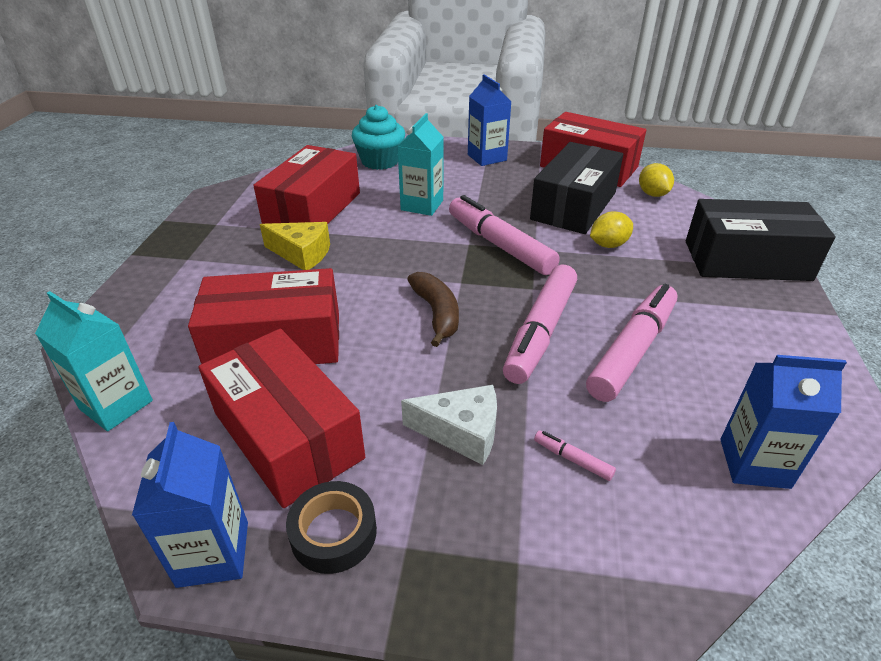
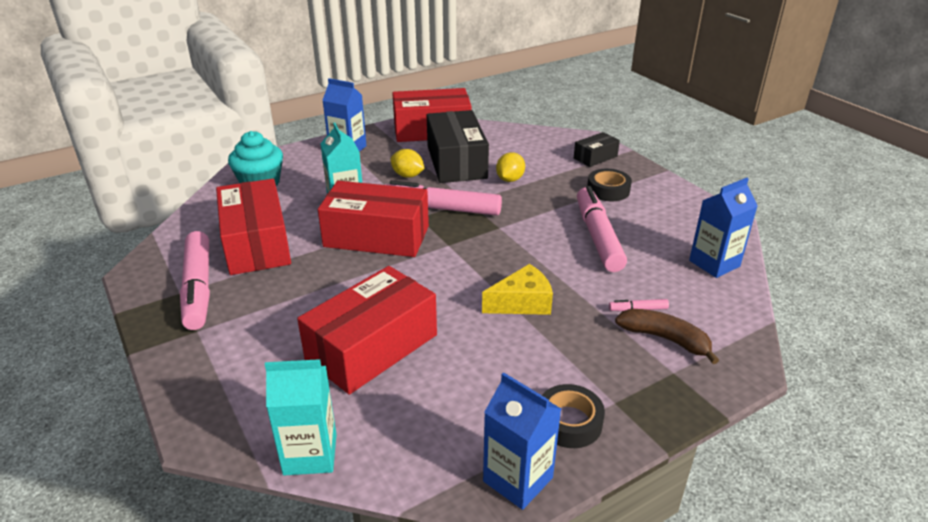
camera: 40 degrees left, 5 degrees down
red box [198,329,365,508] -> red box moved to [318,181,429,257]
yellow cheese [260,222,330,270] -> yellow cheese moved to [482,264,553,315]
white cheese [401,385,497,465] -> none
brown banana [407,272,459,347] -> brown banana moved to [615,309,719,364]
pink marker [503,265,577,384] -> pink marker moved to [180,231,210,330]
yellow lemon [639,163,674,197] -> yellow lemon moved to [391,149,425,178]
black box [686,199,835,281] -> black box [574,132,620,167], size x0.49
none -> black tape [587,169,632,201]

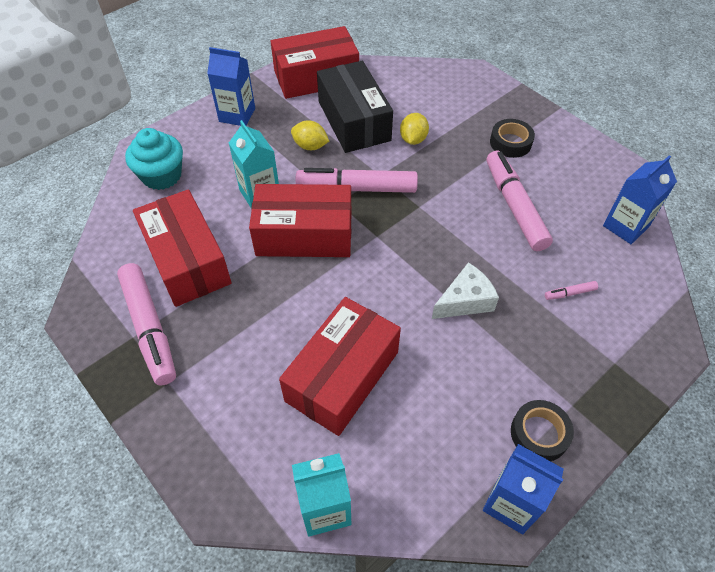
camera: 10 degrees left, 20 degrees up
yellow cheese [482,264,553,315] -> white cheese [432,262,499,319]
black box [574,132,620,167] -> none
brown banana [615,309,719,364] -> none

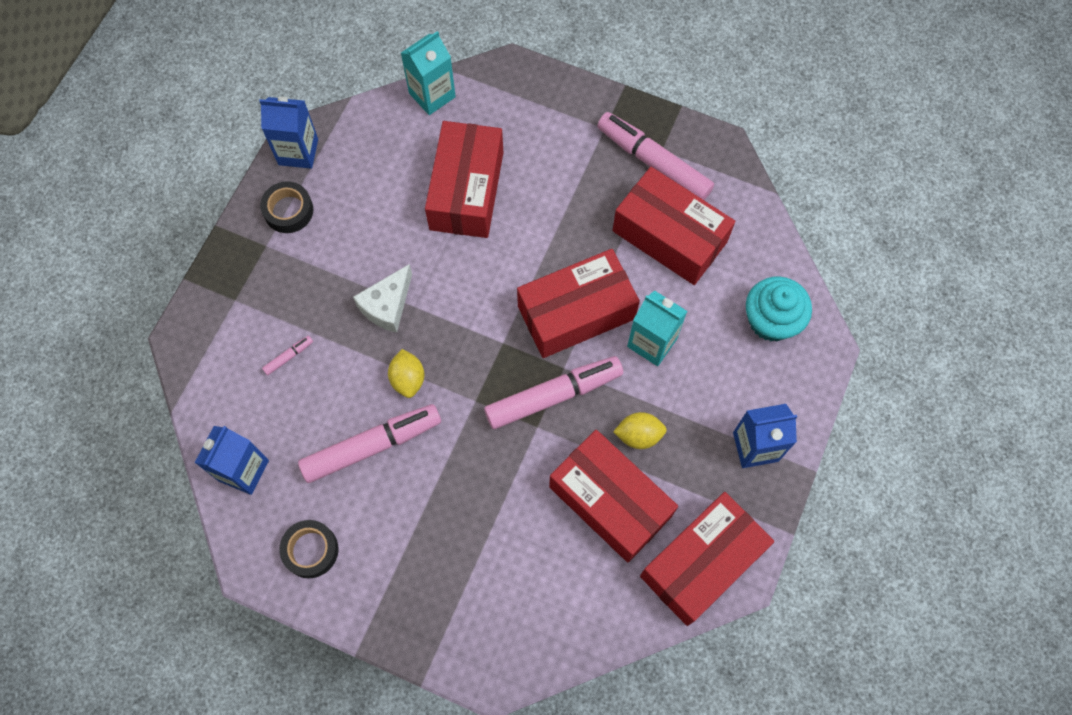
camera: 155 degrees right, 15 degrees up
black box [317,61,393,153] -> red box [549,430,678,562]
yellow lemon [400,113,429,145] -> yellow lemon moved to [388,349,424,398]
pink marker [487,151,553,251] -> pink marker turned 75 degrees counterclockwise [298,404,441,483]
black tape [490,119,535,158] -> black tape moved to [279,520,338,578]

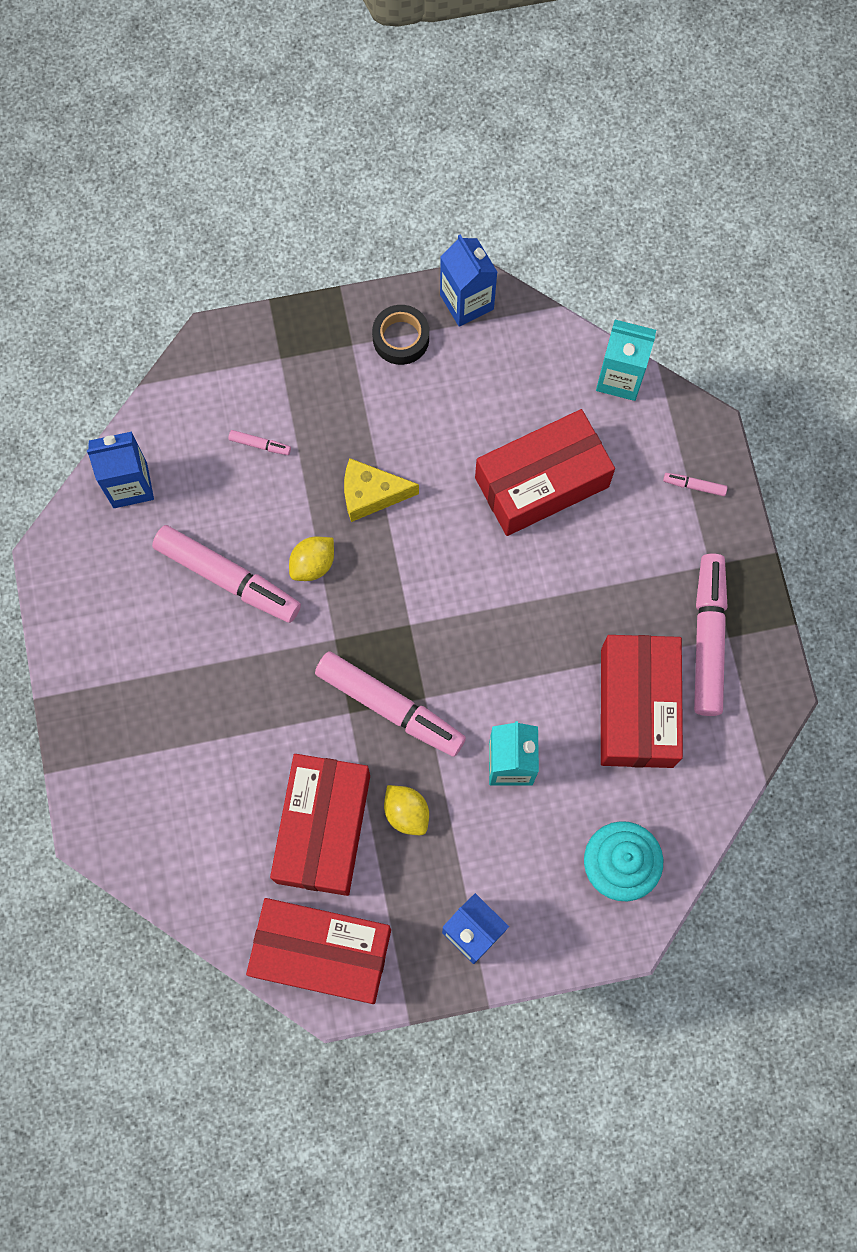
camera: 55 degrees right, 5 degrees up
black tape [279,520,338,578] -> none
white cheese [353,264,412,333] -> yellow cheese [344,458,419,522]
red box [517,249,640,358] -> none
none -> pink marker [663,473,728,496]

